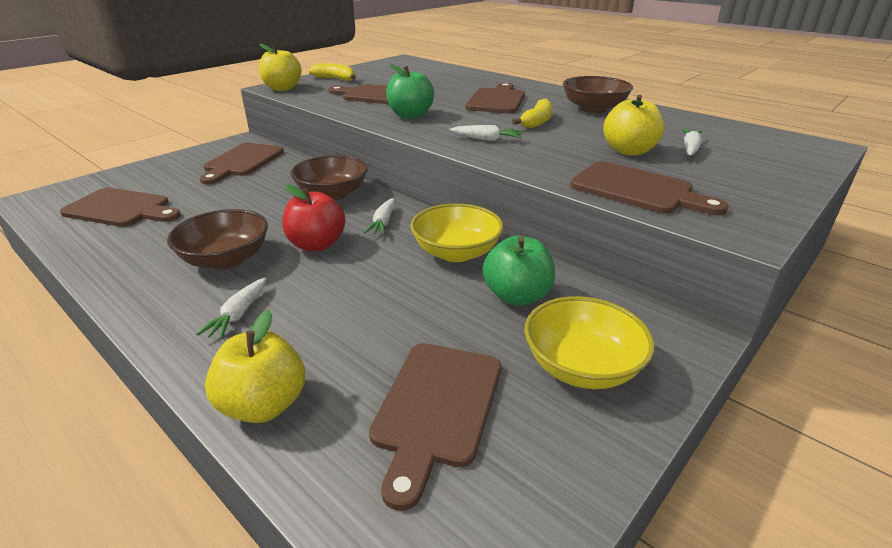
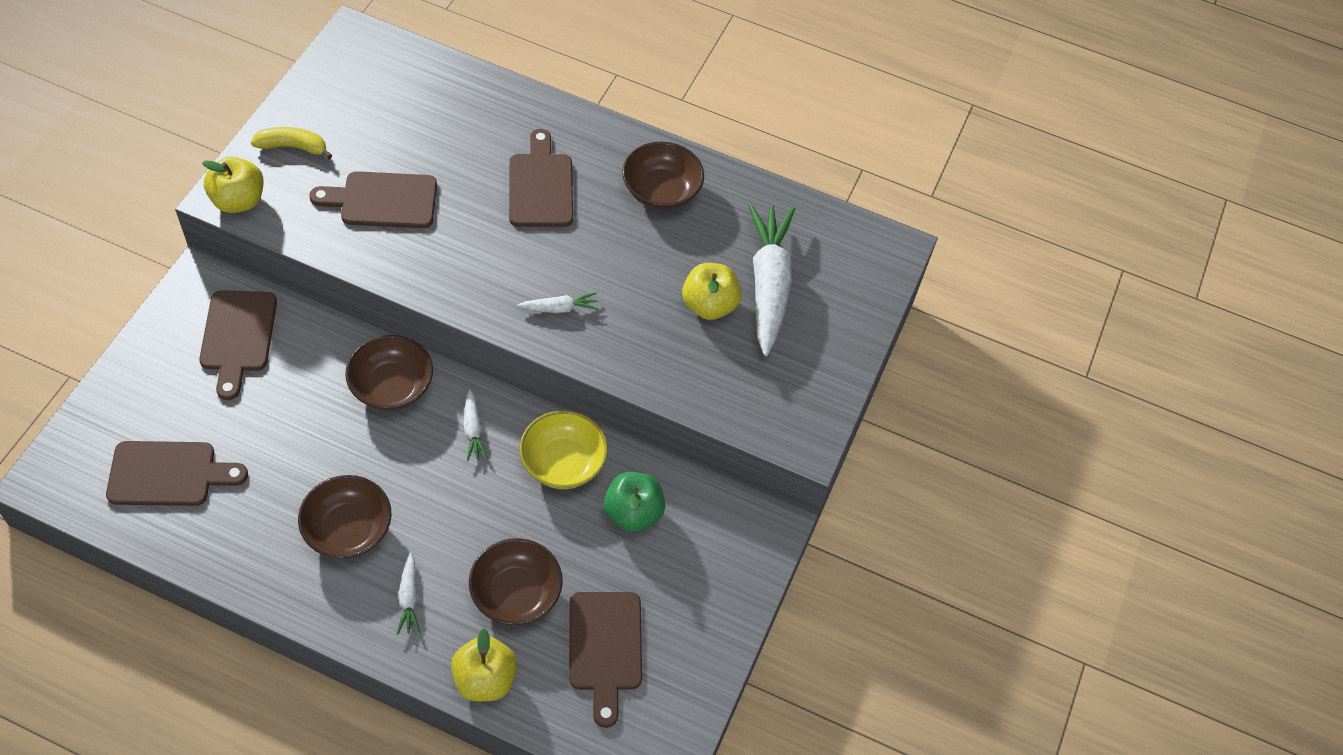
camera: 25 degrees left, 25 degrees up
red apple [282,184,346,251] -> none
green apple [386,64,434,119] -> none
yellow banana [512,99,553,128] -> none
yellow bowl [524,296,655,389] -> none
brown cutting board [570,161,728,215] -> none
white carrot [682,129,702,156] -> white carrot [748,203,795,356], size x2.31
none -> brown bowl [469,538,563,625]

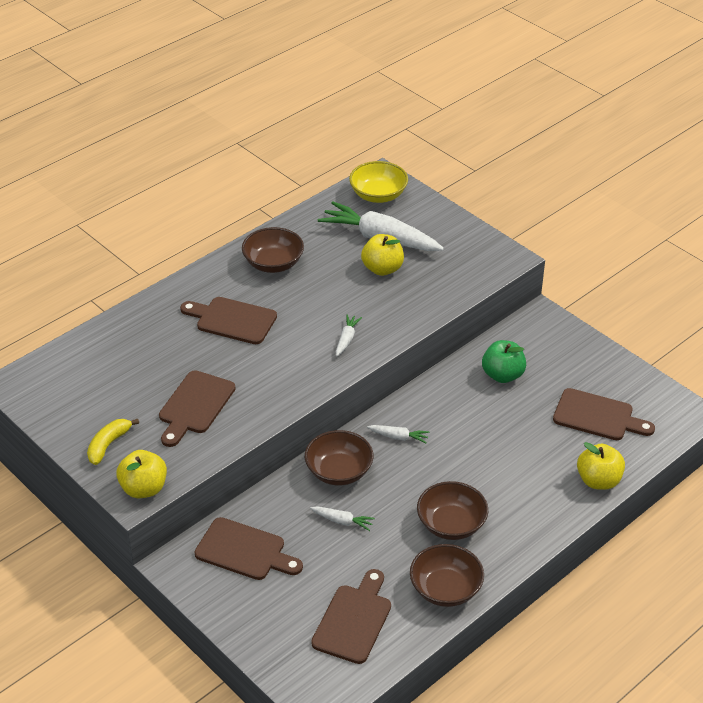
camera: 60 degrees left, 15 degrees down
white carrot [397,553,420,634] -> white carrot moved to [310,506,375,531]
brown bowl [469,538,563,625] -> brown bowl moved to [410,544,484,607]
yellow bowl [519,410,608,489] -> yellow bowl moved to [349,161,408,203]

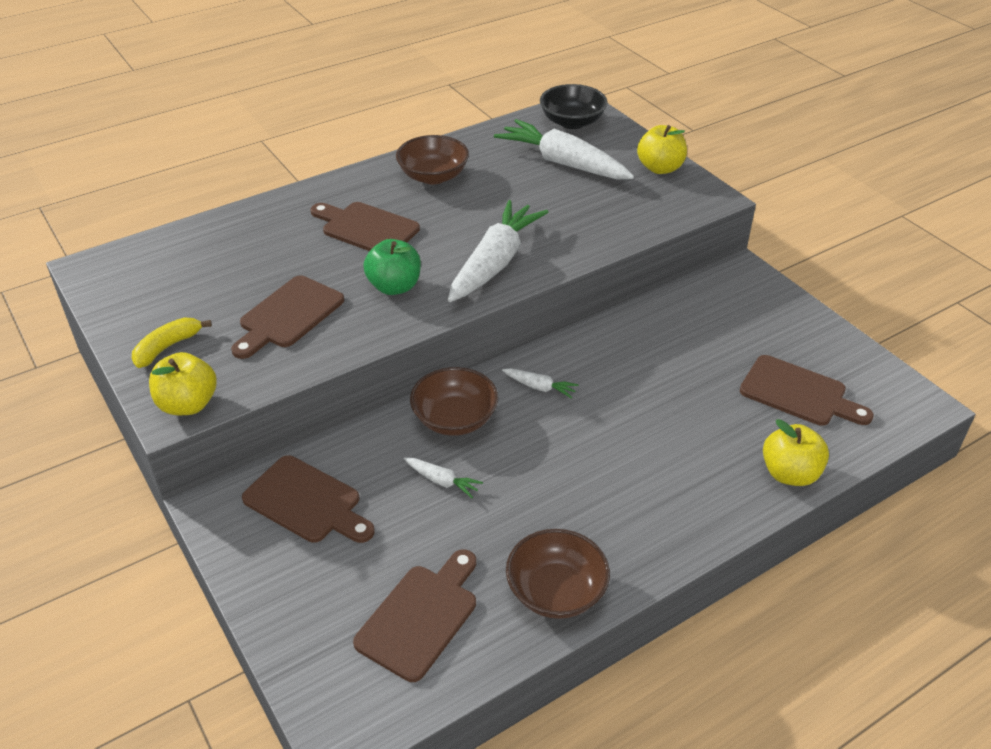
camera: 10 degrees right, 0 degrees up
white carrot [336,314,362,356] -> white carrot [448,200,548,302], size x2.31
yellow bowl [349,161,408,203] -> black bowl [540,84,608,129]
yellow apple [361,234,404,276] -> yellow apple moved to [637,125,687,174]
brown bowl [417,481,488,540] -> none
green apple [482,340,526,383] -> green apple moved to [363,239,421,295]

